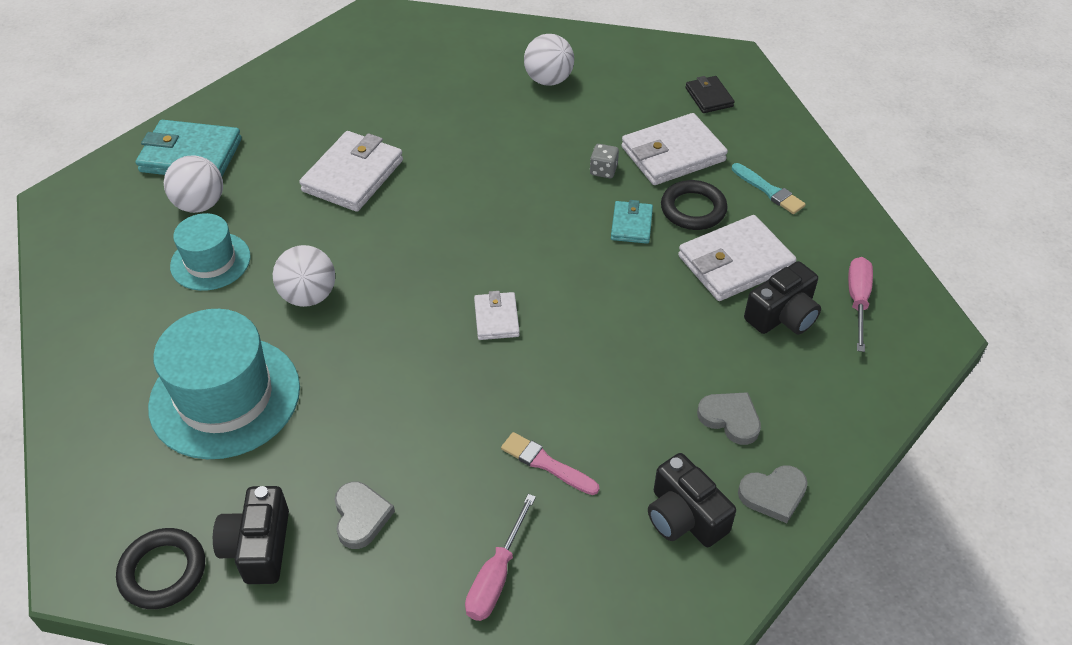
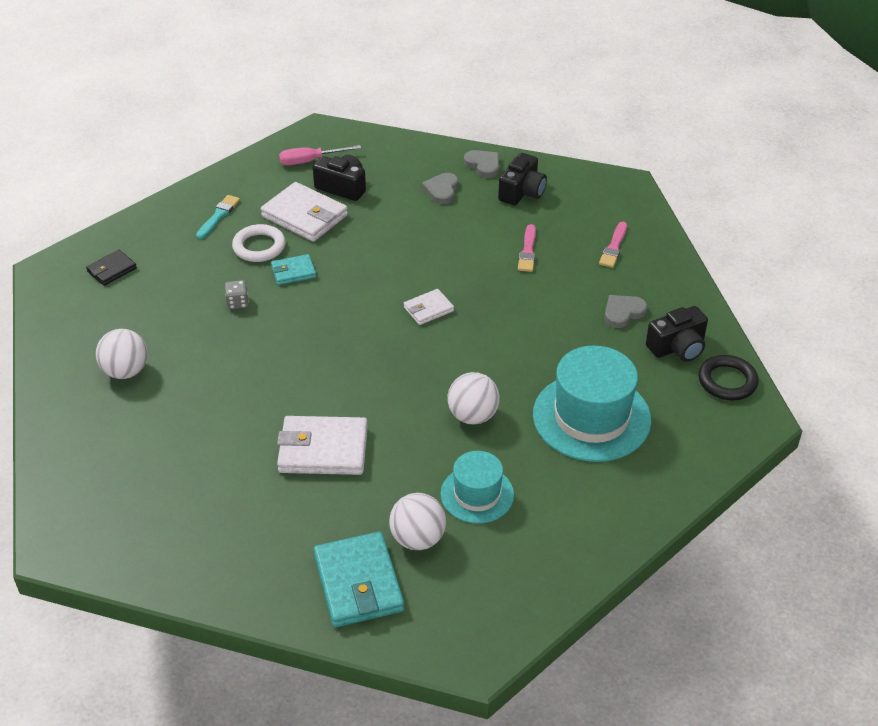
camera: 115 degrees left, 5 degrees down
pink screwdriver [465,494,536,621] -> pink brush [599,222,627,268]
white wallet [622,113,728,185] -> none
black ring [661,180,727,230] -> white ring [232,224,286,262]

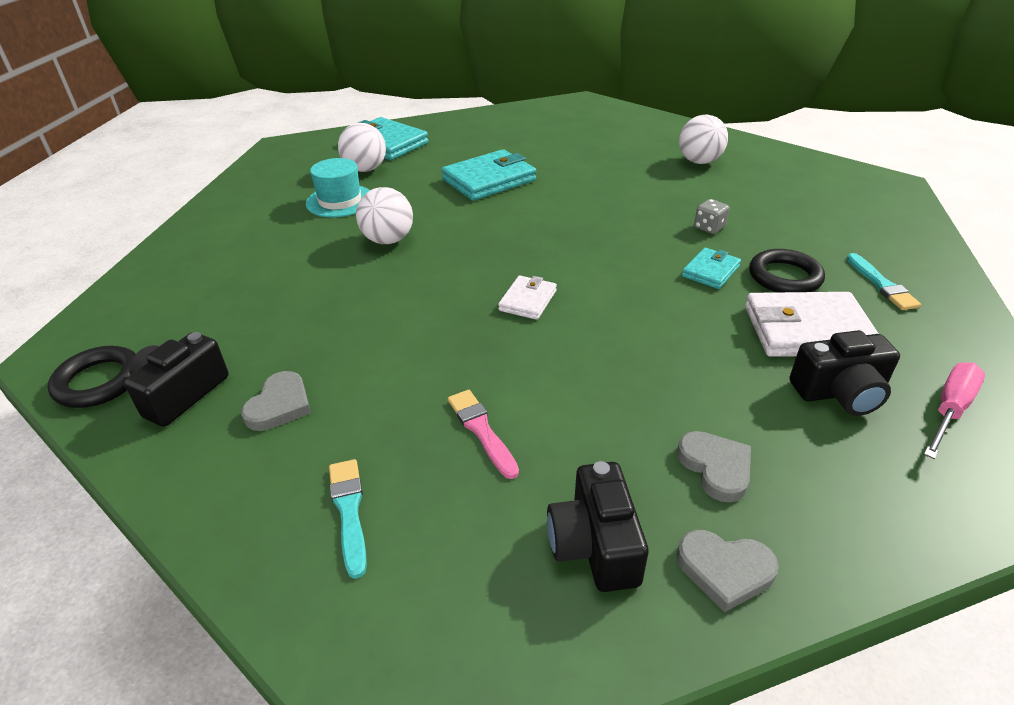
camera: 145 degrees right, 5 degrees down
black wallet [86,250,137,286] -> none
white ring [232,224,286,262] -> black ring [749,249,825,292]
white wallet [277,416,368,475] -> turquoise wallet [441,149,536,201]
turquoise hat [533,346,651,462] -> none
pink brush [599,222,627,268] -> turquoise brush [329,459,367,579]

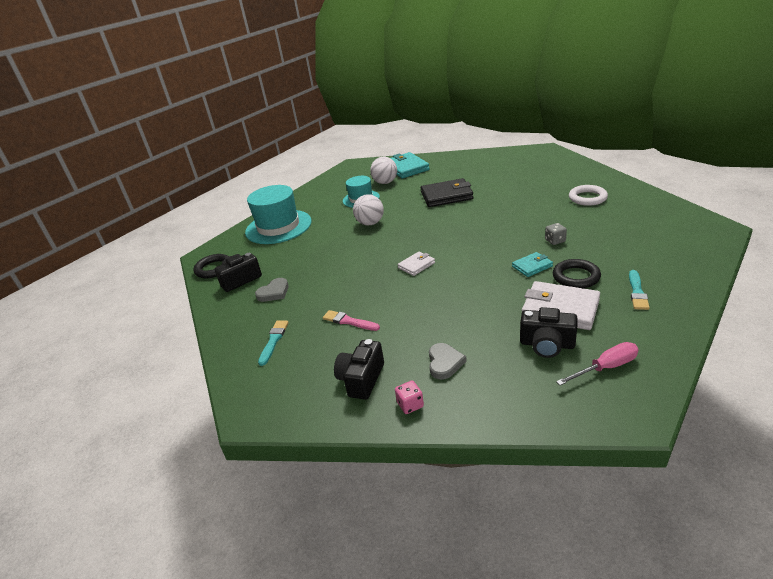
camera: 30 degrees right, 5 degrees down
turquoise wallet [441,149,536,201] -> black wallet [421,178,473,207]
pink brush [448,390,519,479] -> pink brush turned 60 degrees counterclockwise [323,310,380,331]
grey heart [676,530,779,612] -> pink dice [395,381,424,414]
white ball [679,115,728,164] -> white ring [569,185,608,206]
none -> turquoise hat [245,185,312,244]

